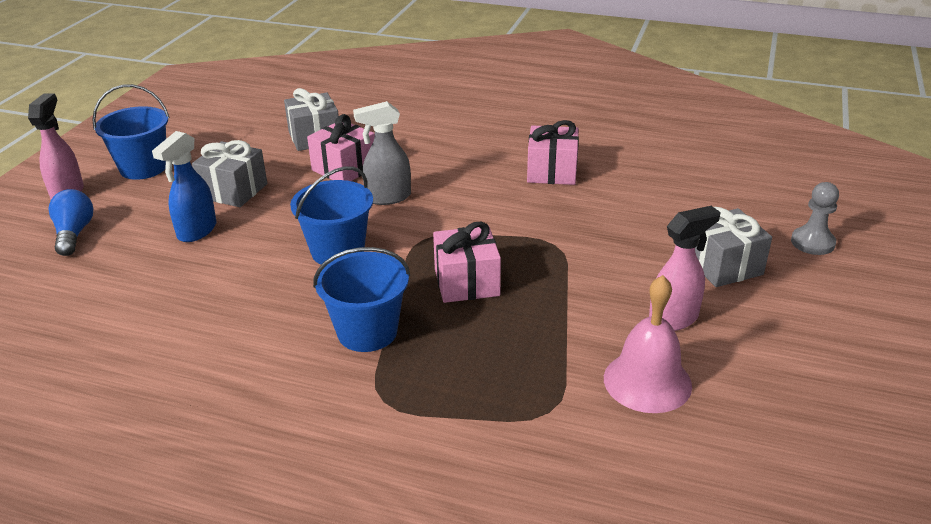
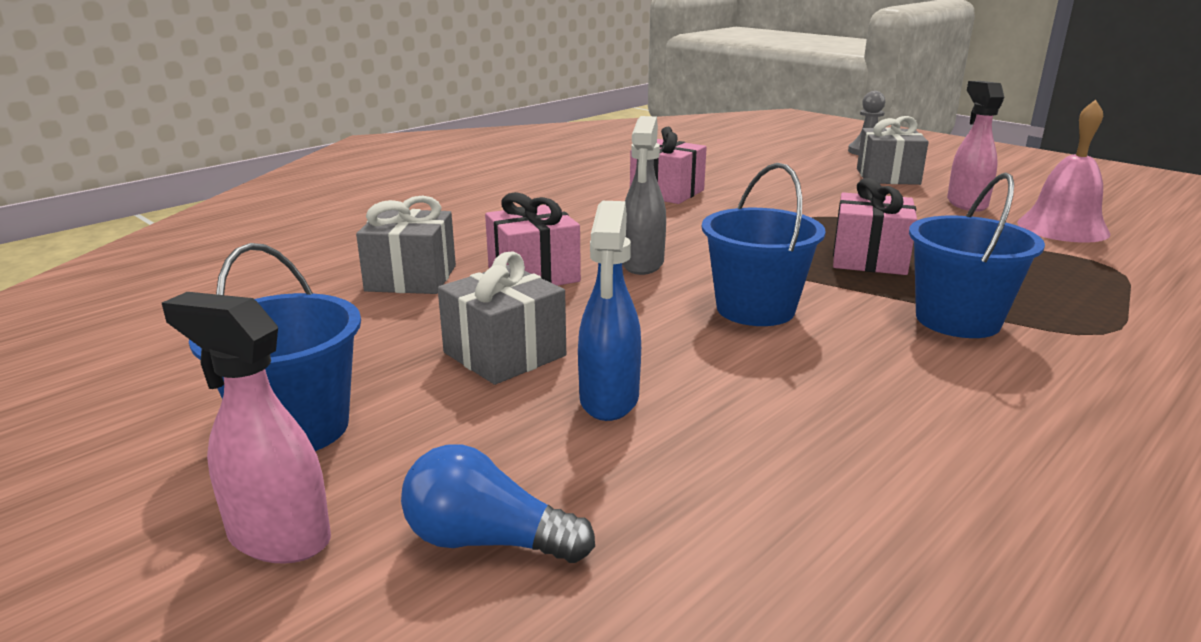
camera: 65 degrees left, 10 degrees down
blue spray bottle [152,131,217,242] -> blue spray bottle turned 45 degrees clockwise [578,201,641,421]

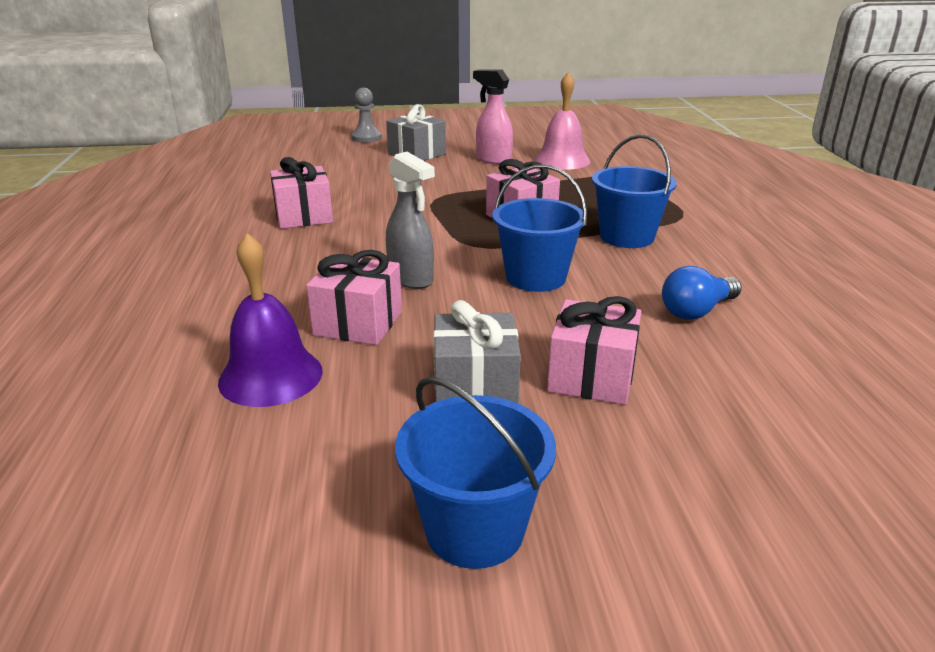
camera: 50 degrees left, 5 degrees up
pink spray bottle [162,292,331,564] -> none
grey gift [356,196,456,294] -> purple bell [218,233,323,407]
blue light bulb [401,444,595,563] -> blue light bulb moved to [662,266,742,320]
blue spray bottle [578,201,641,421] -> pink gift [547,296,642,405]

